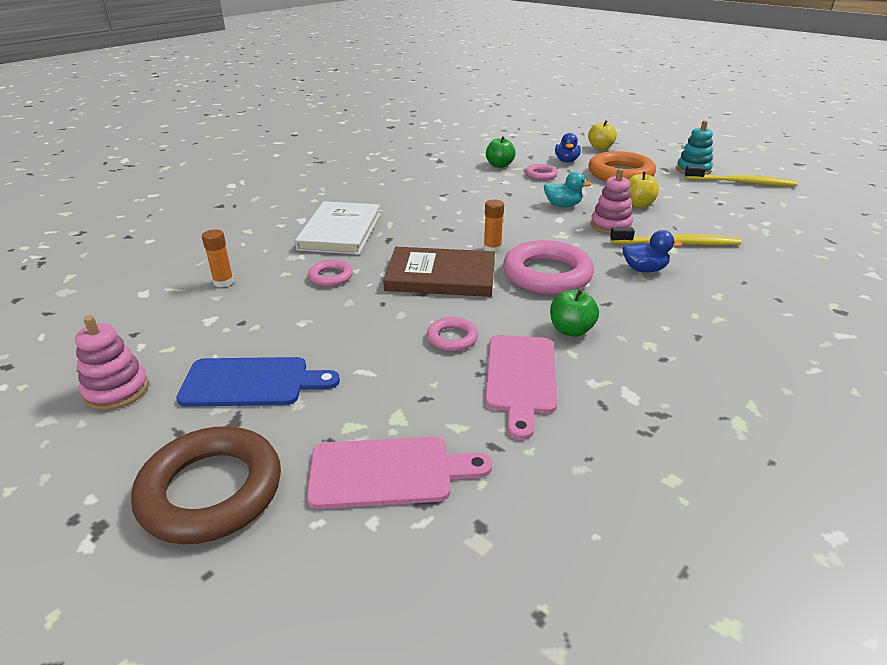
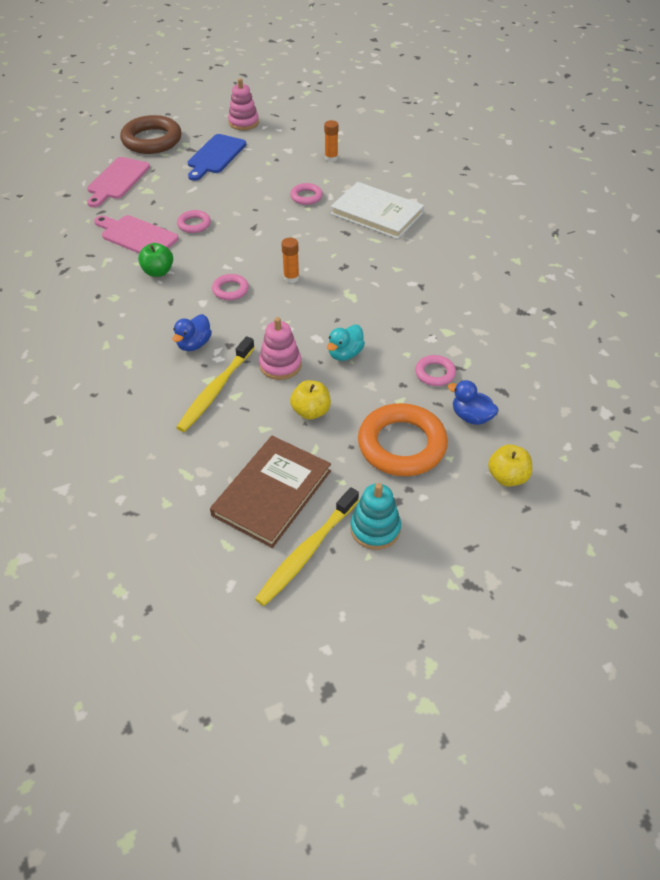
camera: 115 degrees right, 15 degrees up
brown book [383,247,495,297] -> brown book moved to [210,436,331,548]
green apple [486,136,516,168] -> none
pink ring [503,240,594,294] -> pink ring [212,274,249,300], size x0.49

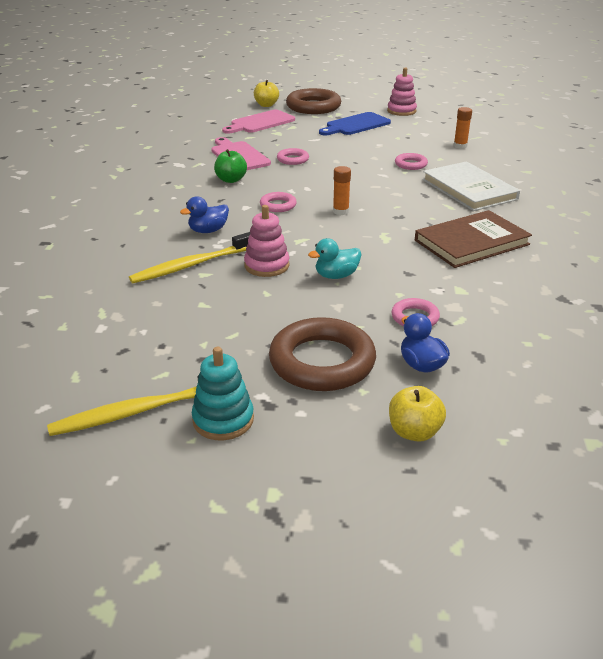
camera: 30 degrees right, 15 degrees down
brown book [210,436,331,548] -> brown book moved to [415,210,532,268]
yellow apple [290,380,331,420] -> yellow apple moved to [254,80,279,107]
orange ring [358,403,448,476] -> brown ring [269,317,376,391]

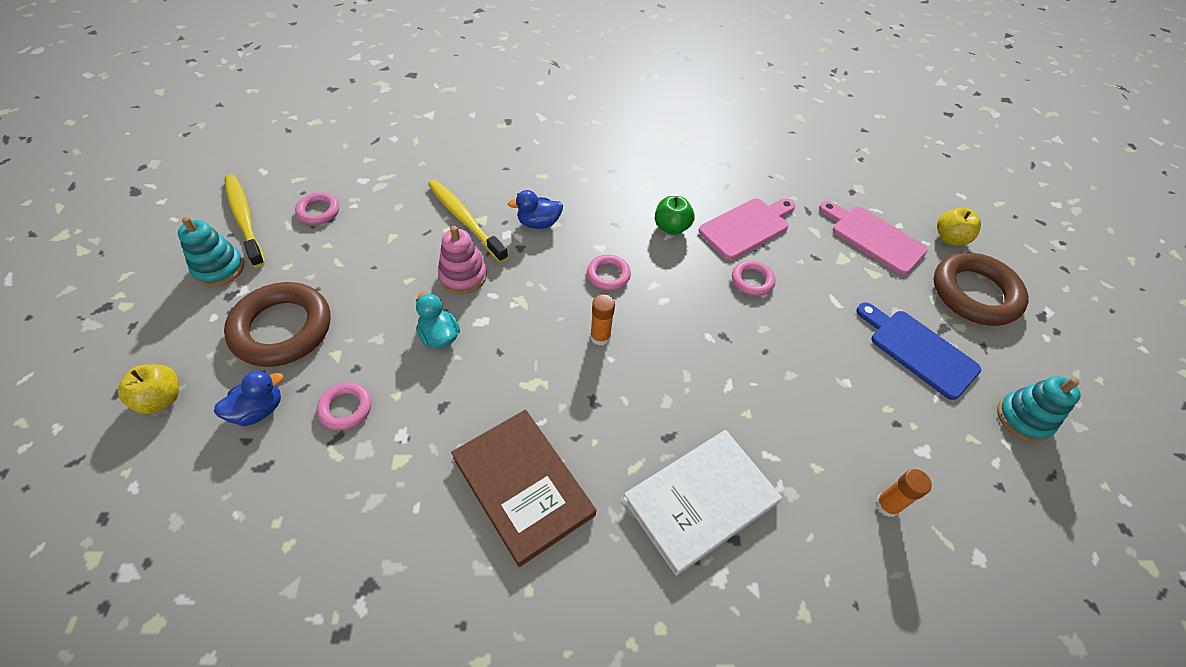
camera: 80 degrees right, 20 degrees up
blue duck [180,196,229,233] -> blue duck turned 60 degrees counterclockwise [508,190,563,229]
pink stacking toy [387,67,417,116] -> turquoise stacking toy [997,376,1081,443]
pink ring [395,153,428,170] -> pink ring moved to [295,192,339,225]

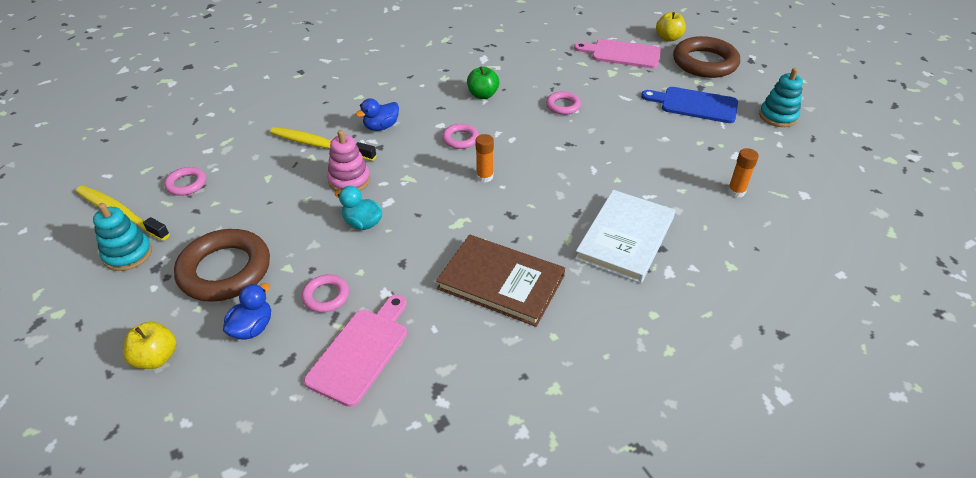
camera: 25 degrees left, 10 degrees down
pink cutting board [699,198,795,260] -> pink cutting board moved to [304,295,407,407]

